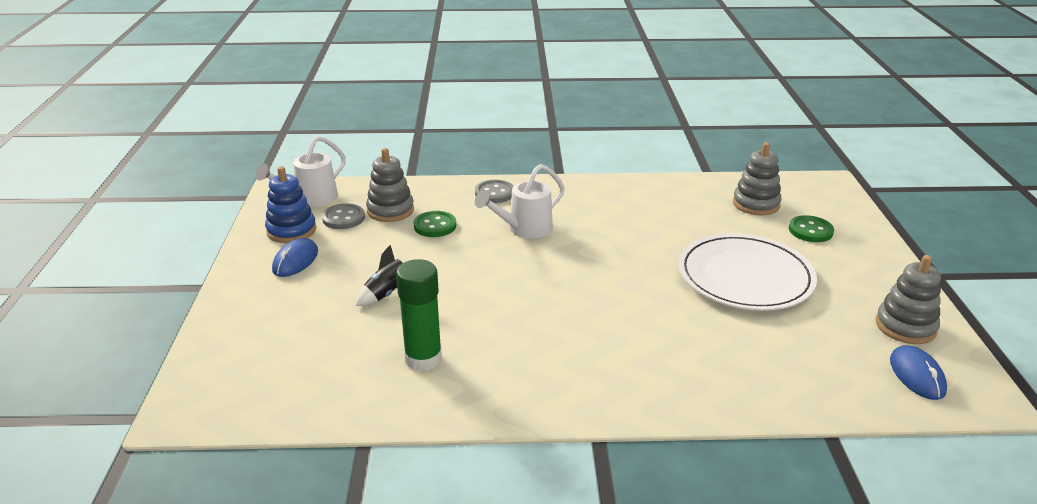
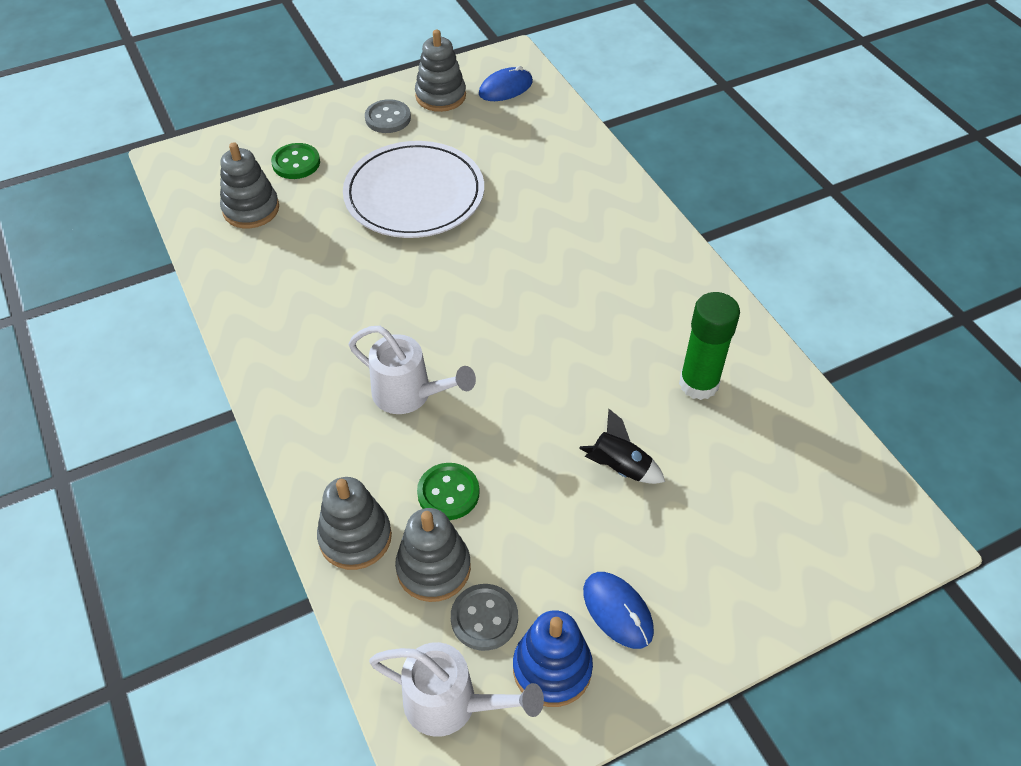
camera: 115 degrees left, 20 degrees up
blue mouse [272,238,318,277] -> blue mouse turned 60 degrees clockwise [583,572,654,649]
grey button [475,180,514,203] -> grey button moved to [365,99,411,133]
none -> grey stacking toy [317,477,392,570]

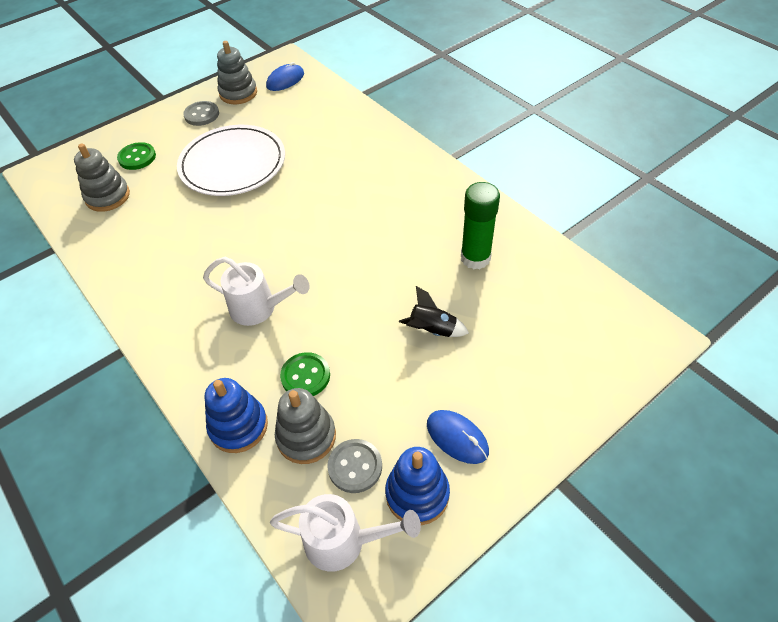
camera: 10 degrees left, 0 degrees up
grey stacking toy [317,477,392,570] -> blue stacking toy [205,378,268,453]

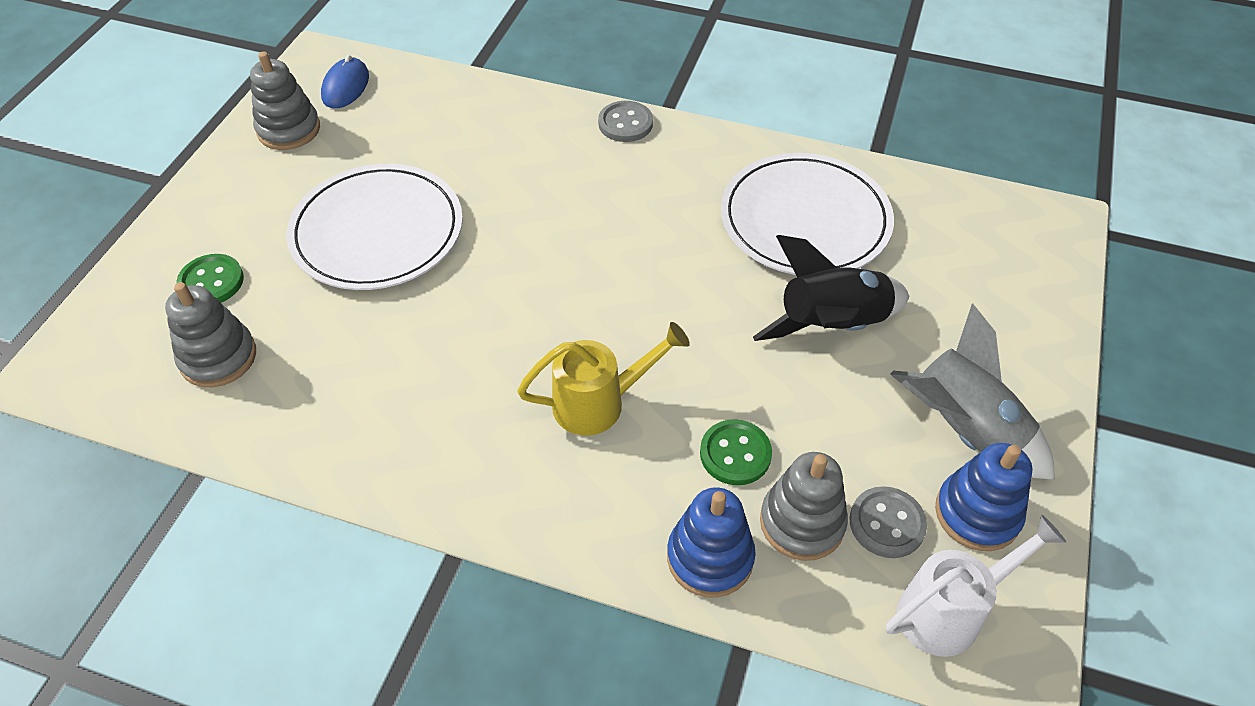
camera: 35 degrees left, 0 degrees up
grey button [183,101,219,126] -> grey button moved to [598,101,653,142]
white watering can [203,257,309,326] -> yellow watering can [517,322,690,436]
black rocket [399,286,469,337] -> black rocket [753,235,909,341], size x1.75
blue mouse [427,410,489,464] -> grey rocket [890,303,1055,480]
green glue stick [461,182,500,269] -> white plate [721,153,894,275]

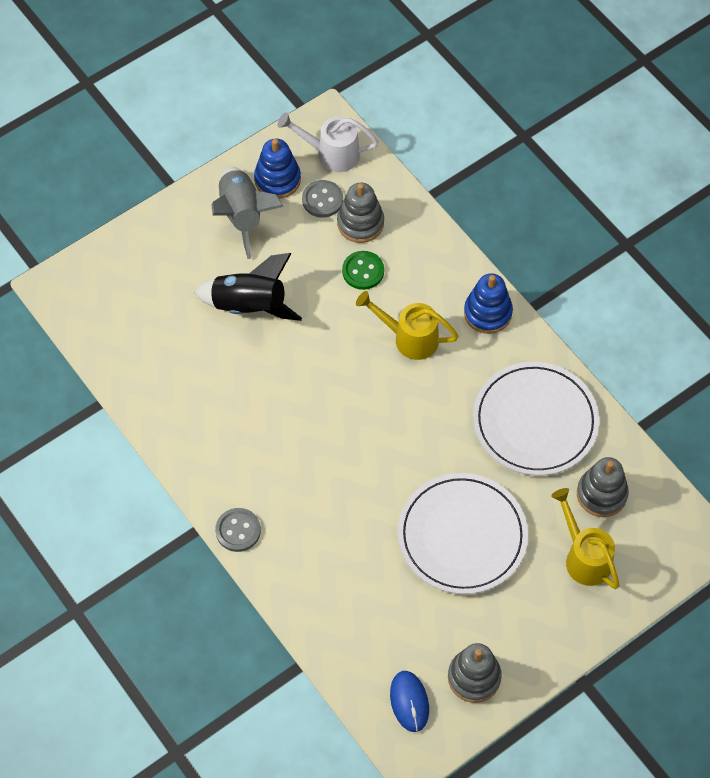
camera: 145 degrees left, 10 degrees up
green button [176,254,244,302] -> yellow watering can [551,488,620,589]
blue mouse [321,55,369,109] -> blue mouse turned 60 degrees counterclockwise [390,671,429,732]
blue stacking toy [667,488,756,598] -> blue stacking toy moved to [464,273,513,334]
white plate [721,153,894,275] -> white plate moved to [473,362,599,475]

